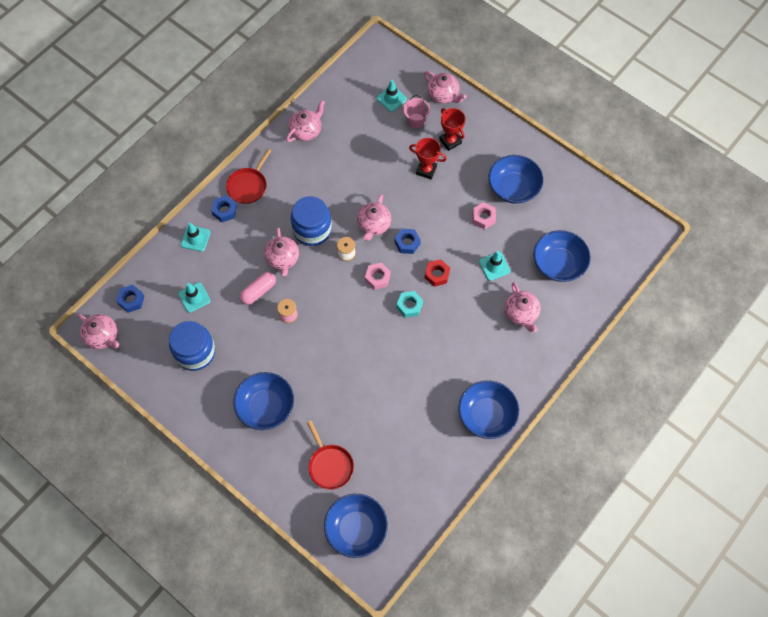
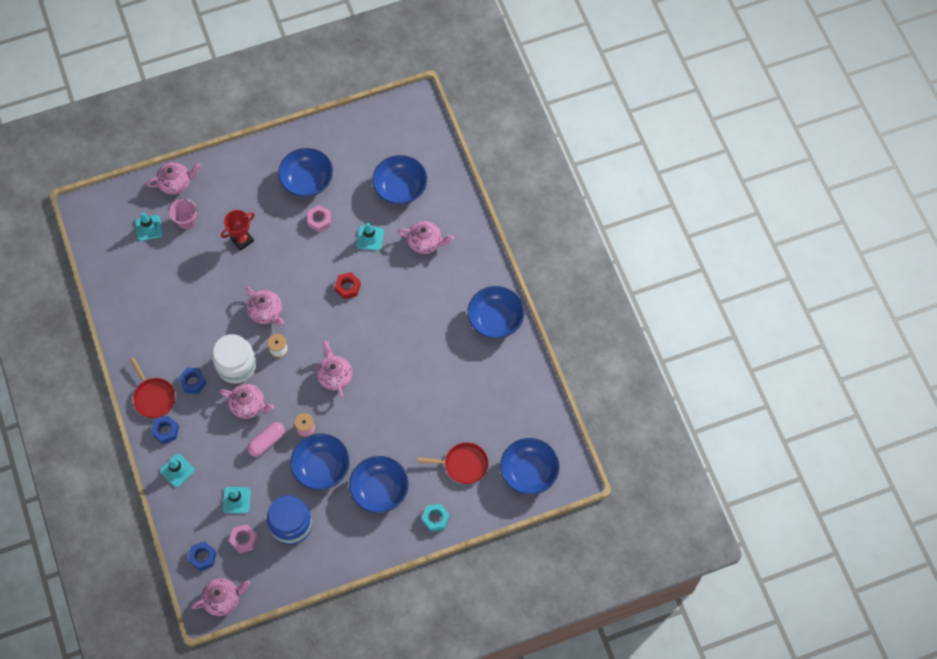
camera: 60 degrees left, 0 degrees up
pink capsule [240,272,276,305] -> pink capsule turned 60 degrees clockwise [247,422,285,457]
pink teapot [286,100,325,142] -> pink teapot moved to [317,341,352,398]
blue jar [291,196,332,246] -> white jar [212,334,256,384]
pink nut [365,263,391,290] -> pink nut moved to [229,524,258,553]
blue nut [394,229,421,254] -> blue nut moved to [179,368,207,394]
turquoise nut [396,291,423,318] -> turquoise nut moved to [422,504,450,532]
red trophy [439,108,466,151] -> none
none -> blue bowl [290,434,350,490]

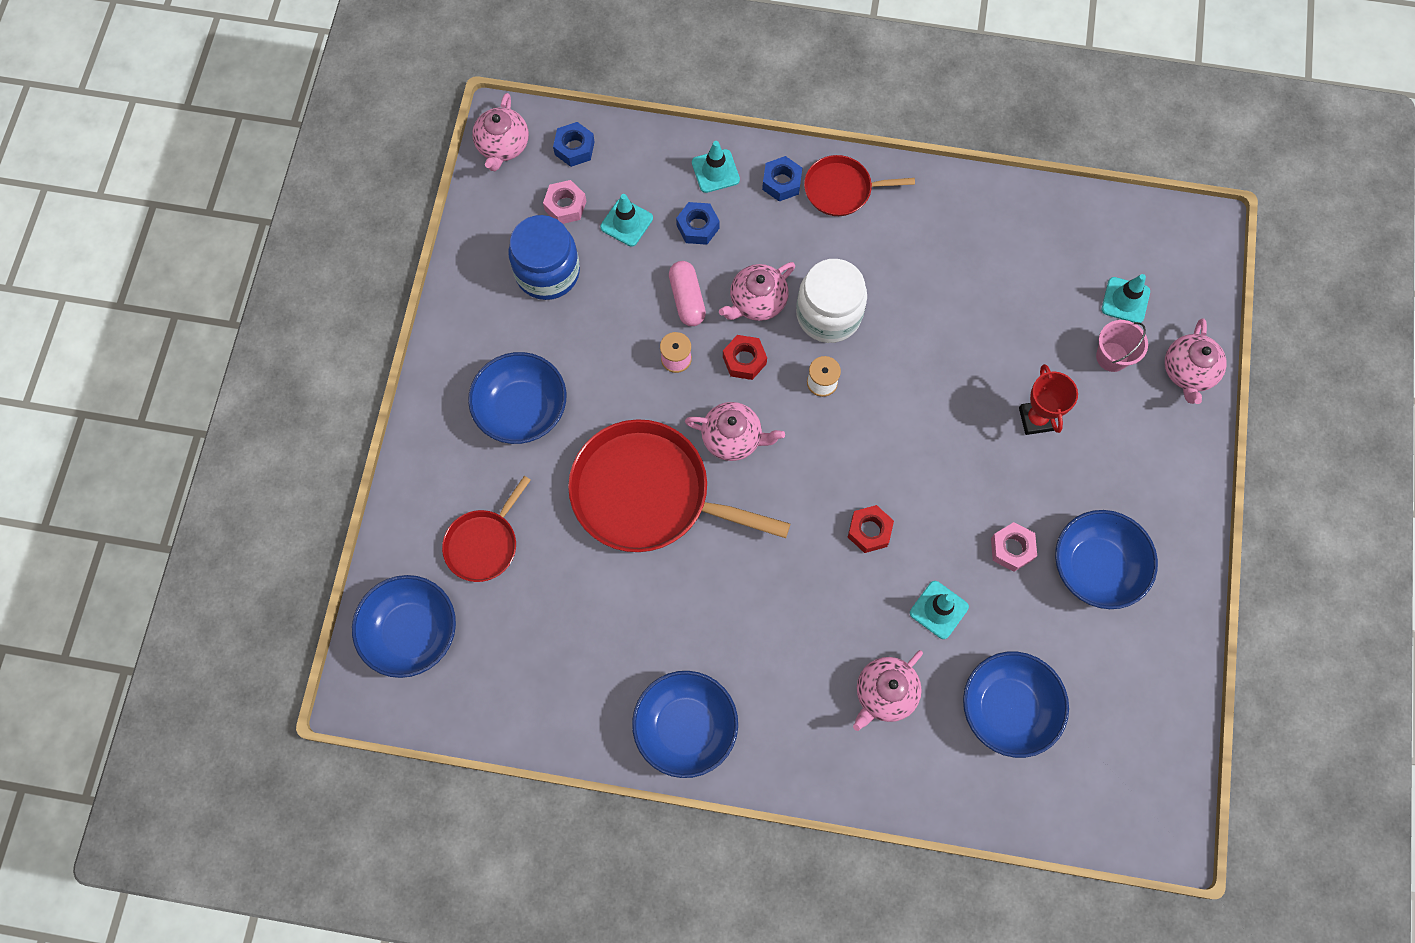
camera: 120 degrees right, 5 degrees up
blue nut [179,368,207,394] -> blue nut moved to [676,202,720,245]
pink teapot [246,287,284,326] -> none
blue bowl [290,434,350,490] -> none
turquoise nut [422,504,450,532] -> none
none -> red pan [568,419,790,552]
none -> red nut [723,335,767,380]

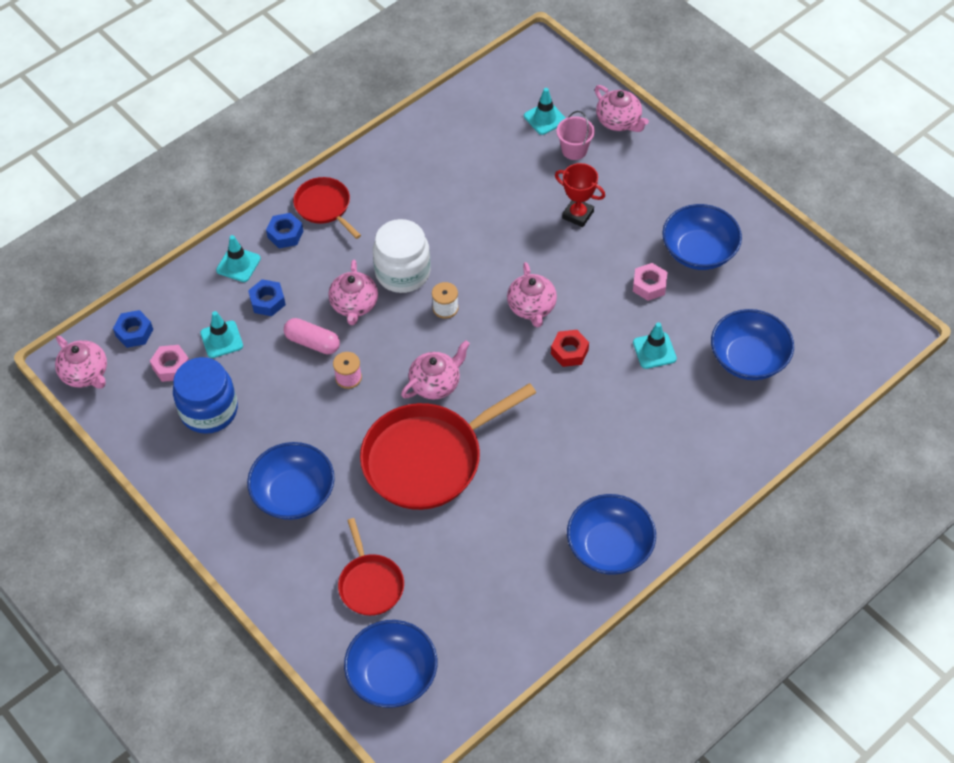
camera: 50 degrees left, 15 degrees down
red nut [723,335,767,380] -> none
red pan [804,155,915,216] -> red pan turned 105 degrees clockwise [293,177,361,239]
pink teapot [853,650,923,731] -> pink teapot moved to [507,262,557,327]

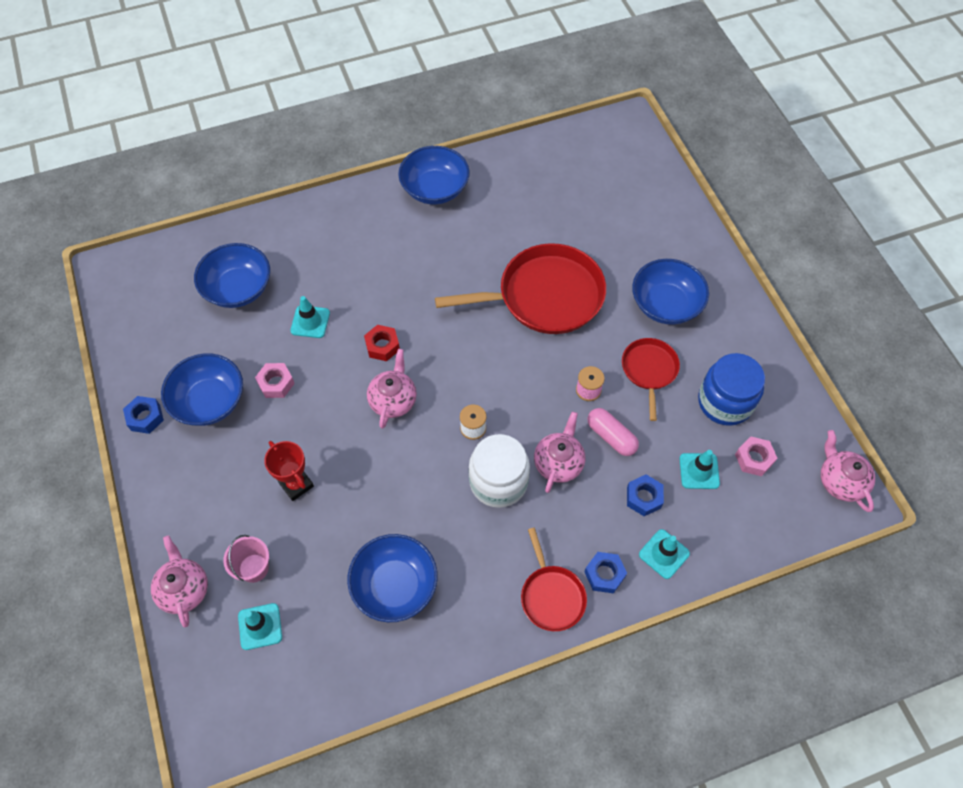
camera: 160 degrees left, 5 degrees up
blue nut [113,310,153,348] -> blue nut moved to [123,396,164,434]
red pan [338,518,404,616] -> red pan moved to [622,338,680,421]
blue bowl [344,620,437,708] -> blue bowl moved to [347,534,438,622]
pink teapot [401,340,470,399] -> none

